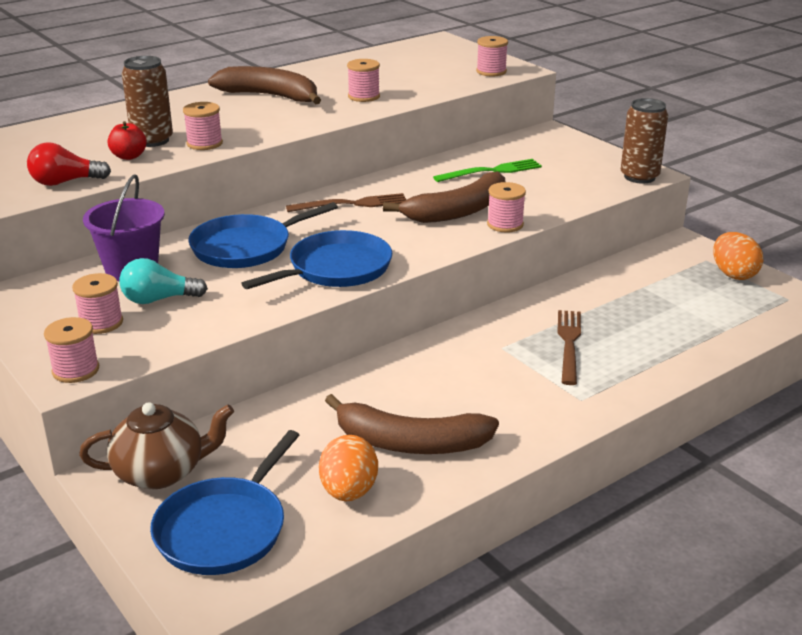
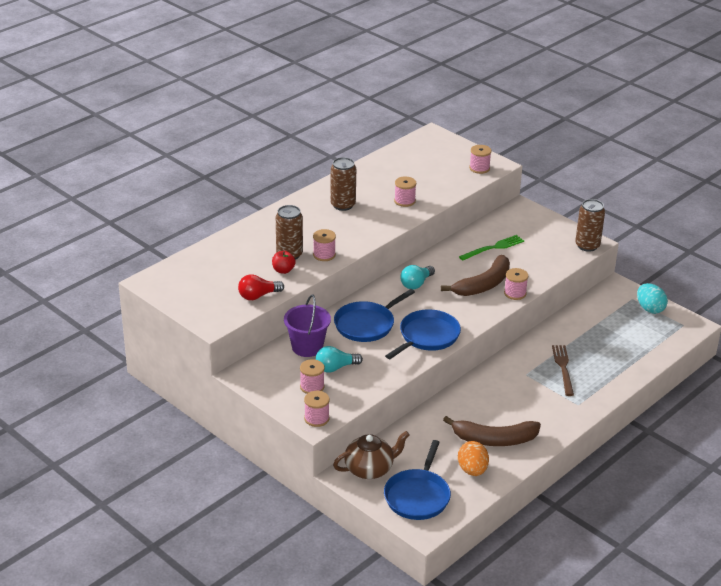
camera: 10 degrees left, 5 degrees up
brown banana [208,66,321,105] -> brown can [330,157,356,211]
brown fork [286,193,406,212] -> turquoise light bulb [400,265,435,290]
orange egg [713,232,763,280] -> turquoise egg [637,283,668,314]

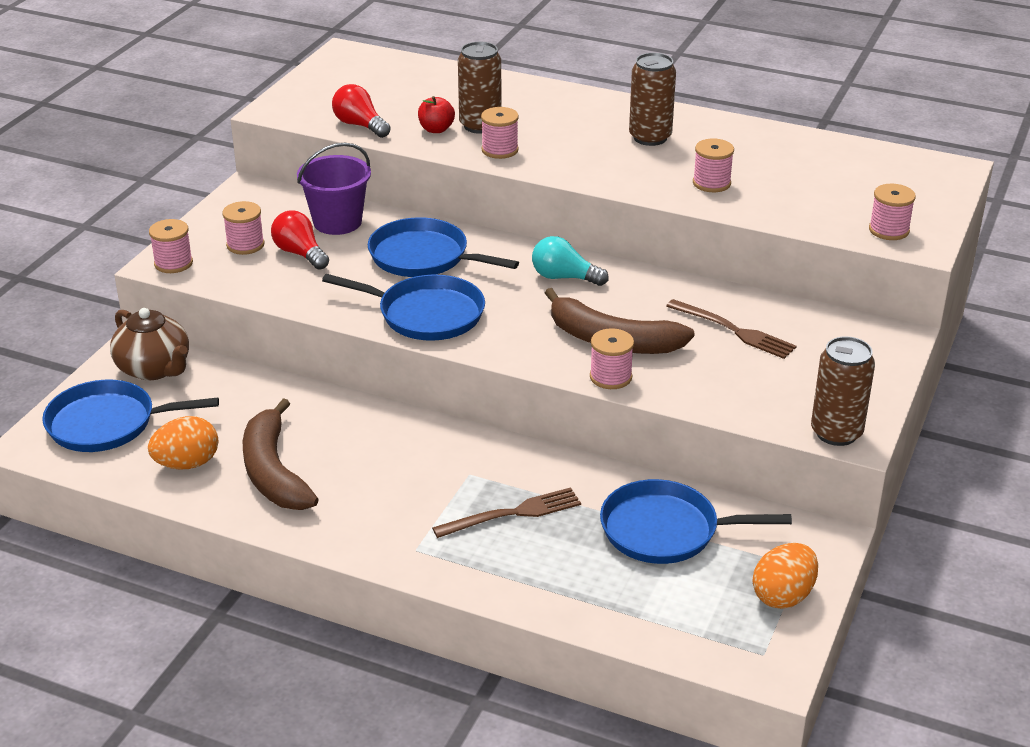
camera: 70 degrees right, 0 degrees up
turquoise light bulb [316,346,363,373] -> red light bulb [271,211,329,270]
green fork [459,235,524,261] -> brown fork [666,299,797,359]
turquoise egg [637,283,668,314] -> orange egg [753,543,818,609]
none -> blue pan [600,479,792,564]

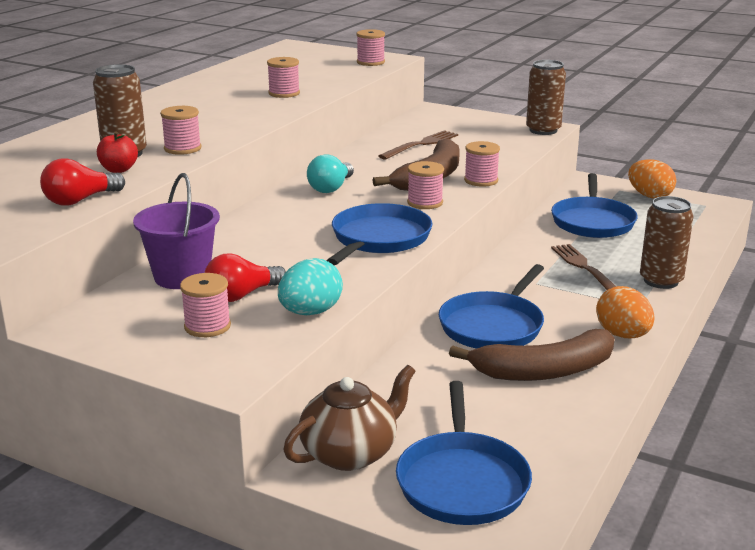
camera: 85 degrees left, 10 degrees down
orange egg [148,416,218,469] -> orange egg moved to [596,286,655,338]
pink spool [149,219,193,273] -> pink spool moved to [407,161,444,209]
blue pan [367,217,519,277] -> blue pan moved to [439,264,544,349]
brown can [629,53,676,146] -> brown can moved to [640,196,694,289]
none -> turquoise egg [278,258,343,315]

